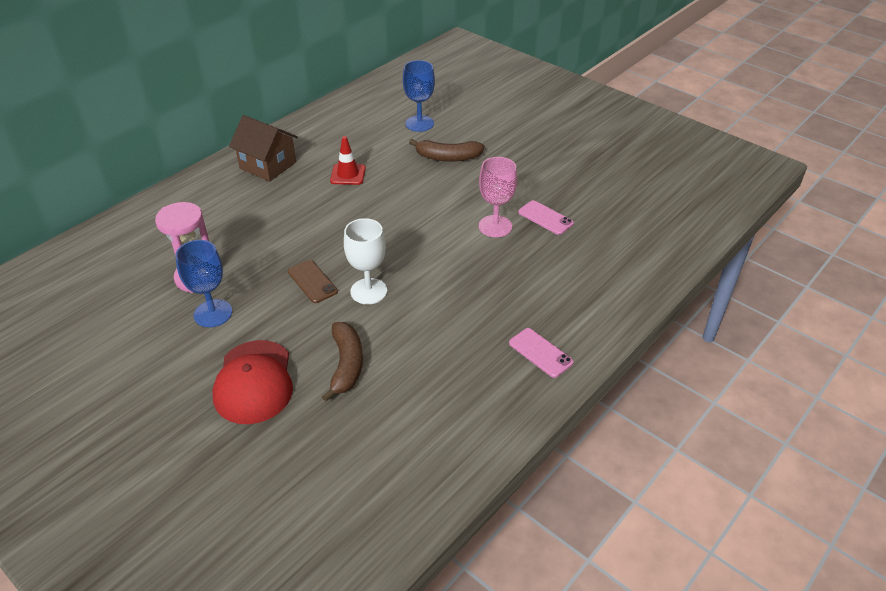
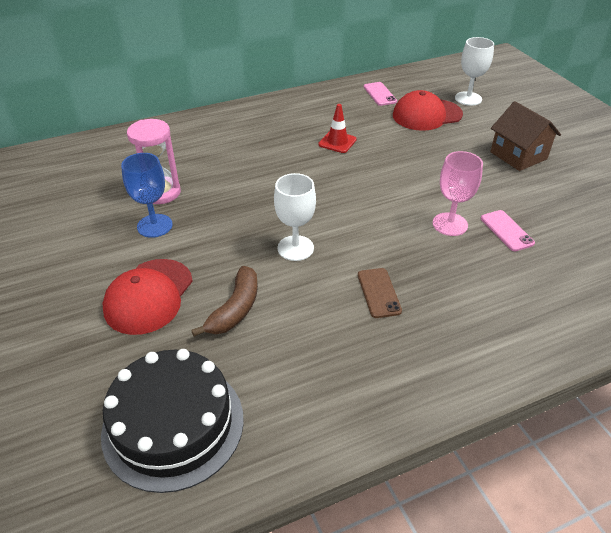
camera: 25 degrees right, 0 degrees up
brown house [229,115,298,182] -> brown house moved to [490,101,561,171]
brown phone [288,260,338,303] -> brown phone moved to [358,268,402,318]
blue goblet [403,60,435,132] -> red cap [393,90,463,131]
brown banana [409,139,484,162] -> none
pink phone [509,328,574,378] -> pink phone moved to [364,82,397,106]
none -> black cake [101,349,244,493]
none -> white goblet [455,37,494,106]

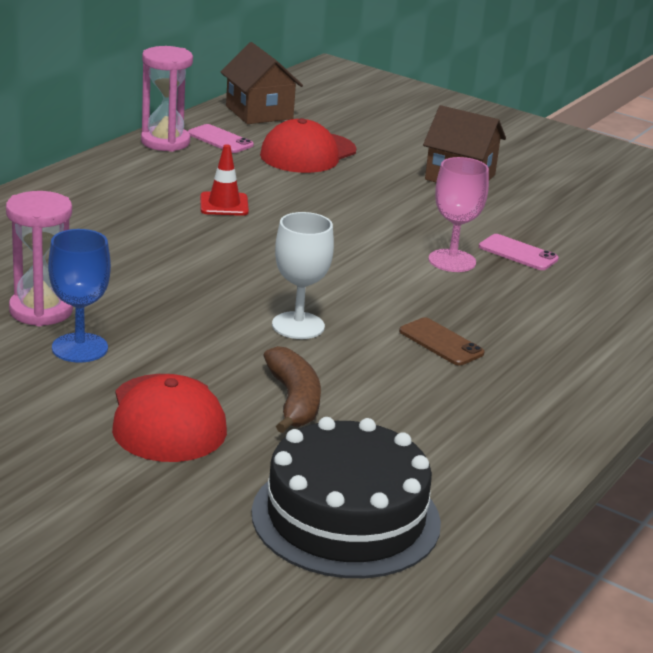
camera: 35 degrees left, 15 degrees down
white goblet [455,37,494,106] -> none
none -> pink hourglass [141,46,193,152]
none -> brown house [221,42,303,124]

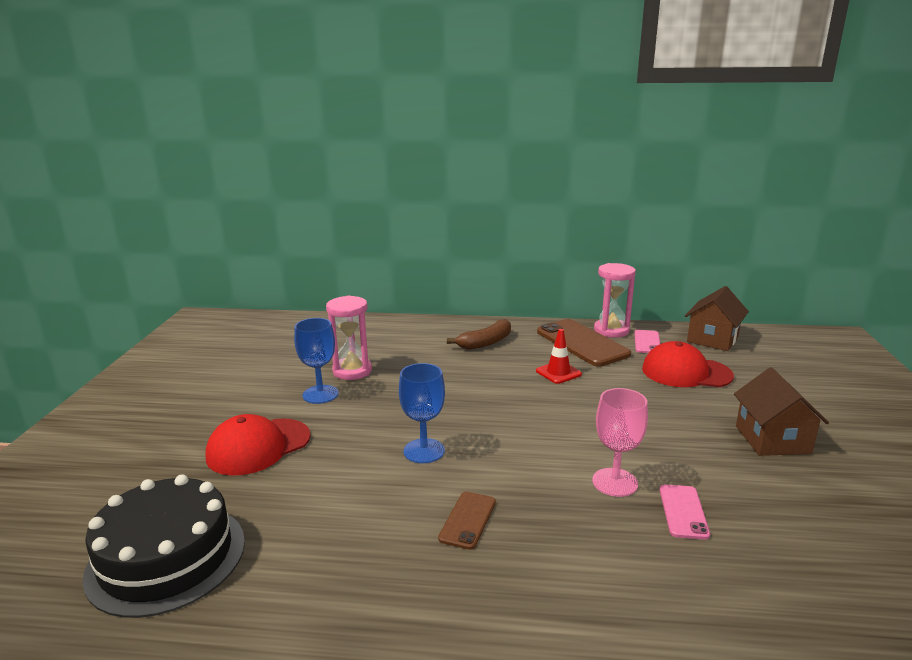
camera: 65 degrees right, 5 degrees down
brown banana [263,346,321,433] -> brown banana moved to [447,319,511,350]
white goblet [272,212,334,339] -> blue goblet [399,363,445,463]
none -> brown phone [537,319,631,367]

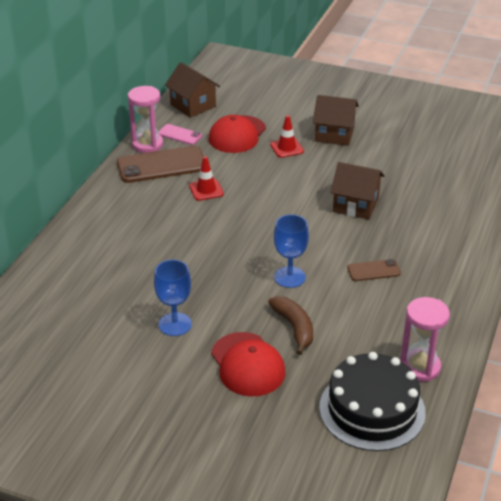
camera: 75 degrees left, 15 degrees up
pink hourglass [326,295,372,380] -> pink hourglass moved to [400,297,450,382]
brown phone [438,492,496,550] -> brown phone turned 45 degrees counterclockwise [347,259,401,281]
brown banana [447,319,511,350] -> brown banana moved to [268,296,313,355]
pink goblet [592,388,648,497] -> brown house [330,162,385,220]
pink phone [660,484,710,540] -> none
none -> red traffic cone [270,115,304,158]

